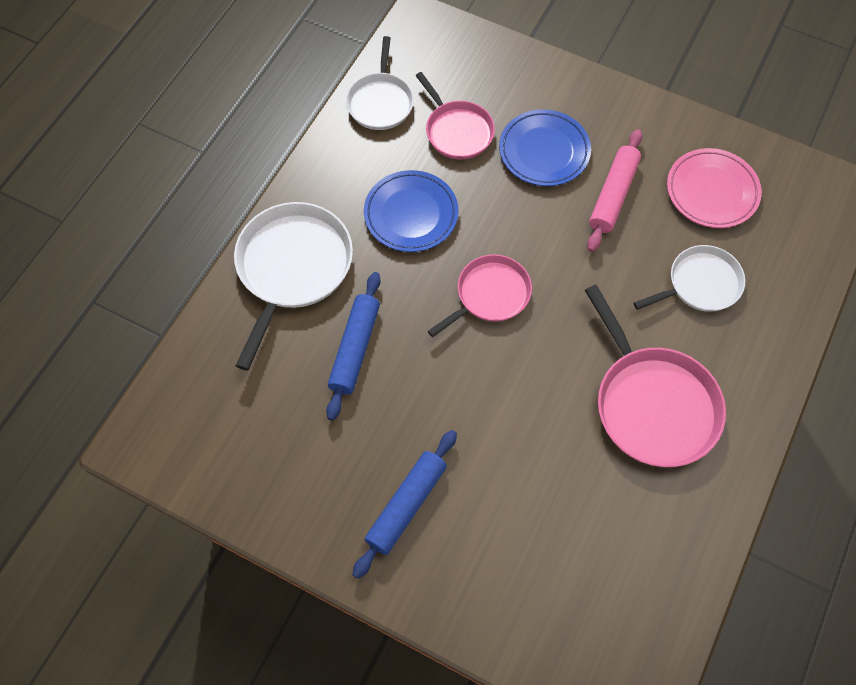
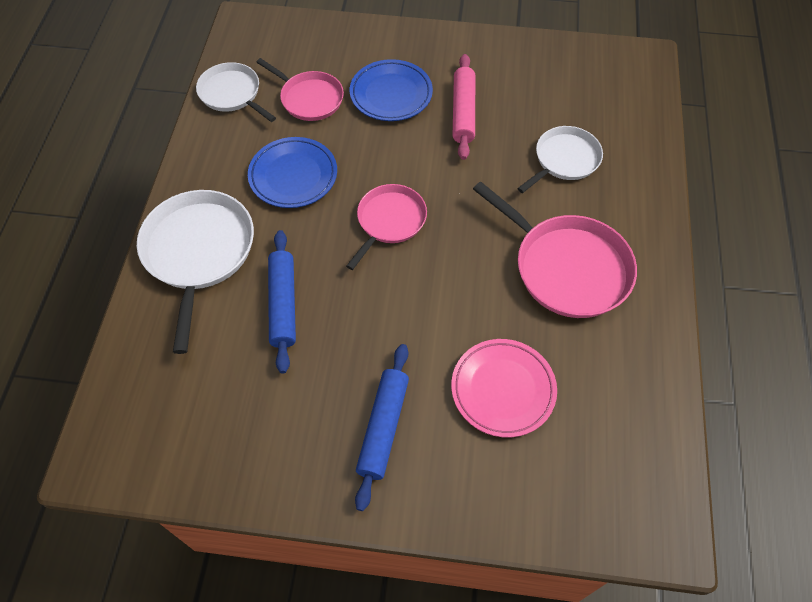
camera: 20 degrees left, 5 degrees down
white pan [346,36,414,130] -> white pan turned 150 degrees clockwise [196,62,276,122]
pink plate [667,148,762,228] -> pink plate moved to [451,339,557,438]

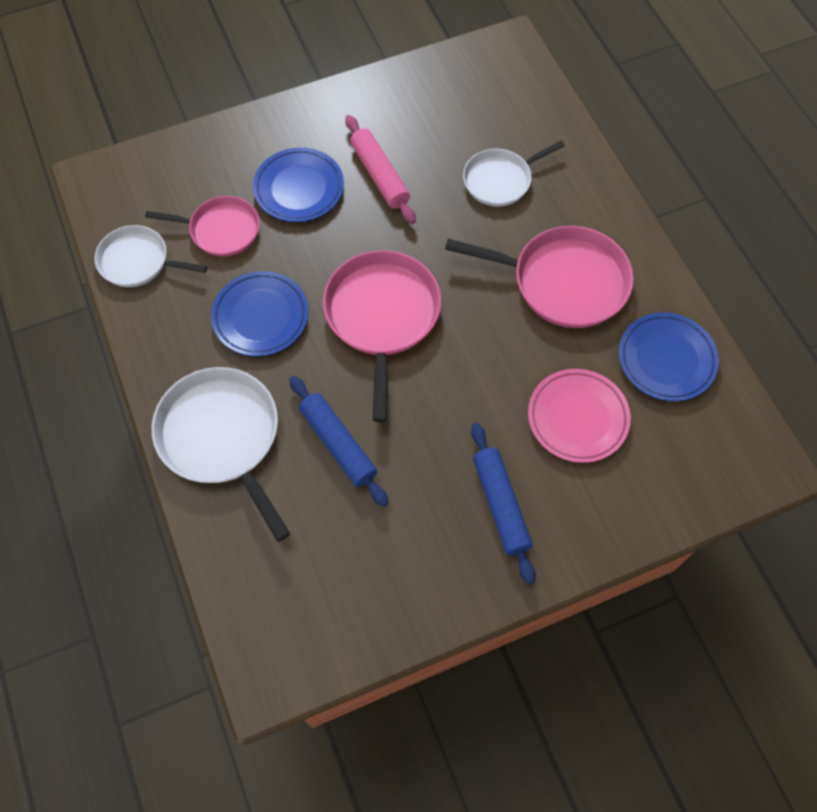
camera: 30 degrees left, 5 degrees up
pink pan [346,184,427,270] -> pink pan [323,250,441,422], size x1.61
white pan [517,126,603,193] -> white pan turned 135 degrees counterclockwise [463,141,565,207]
none -> blue plate [619,312,719,401]

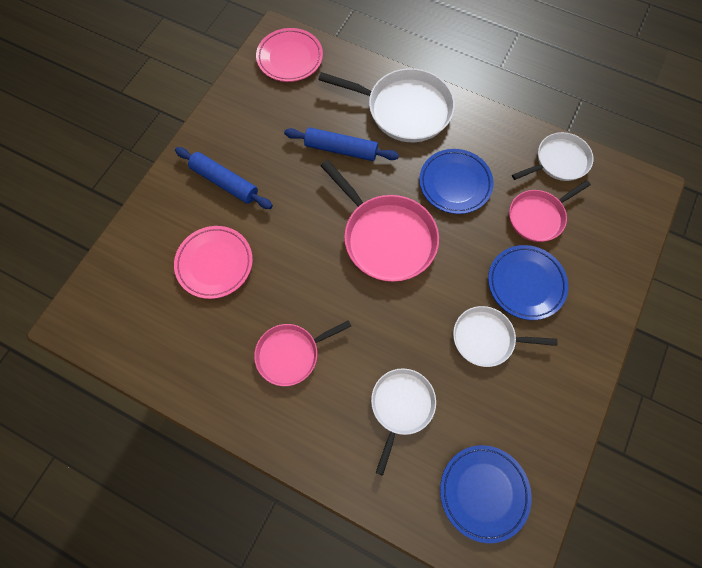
camera: 140 degrees right, 5 degrees up
pink rolling pin [345,115,416,224] -> white pan [453,306,557,367]
pink pan [445,226,634,328] -> pink pan [254,320,351,386], size x0.62
blue plate [619,312,719,401] -> blue plate moved to [440,445,532,543]
none -> pink plate [256,28,323,82]

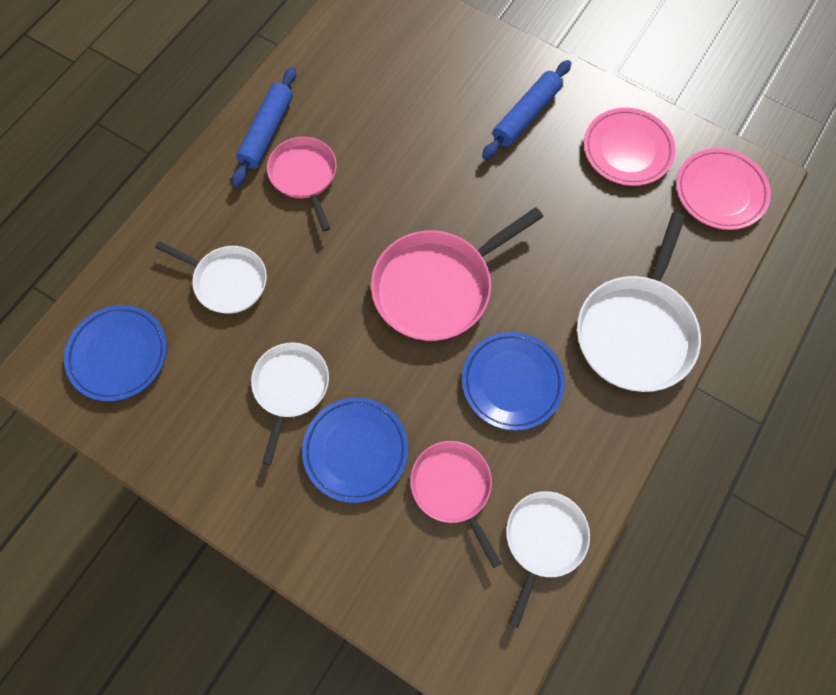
camera: 95 degrees right, 0 degrees up
pink plate [174,226,253,299] -> pink plate moved to [584,108,676,186]
blue rolling pin [284,127,399,161] -> blue rolling pin moved to [232,67,296,187]
white pan [512,132,593,181] -> white pan turned 135 degrees counterclockwise [506,491,590,628]

